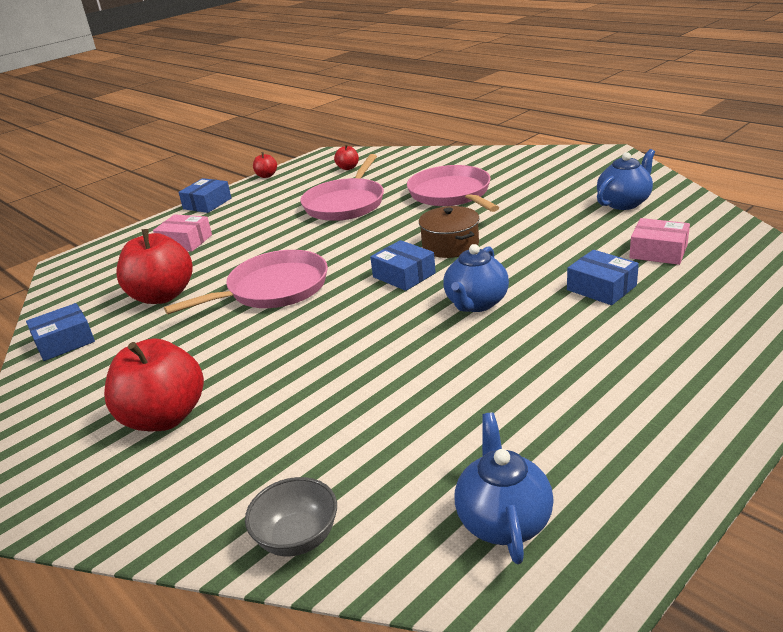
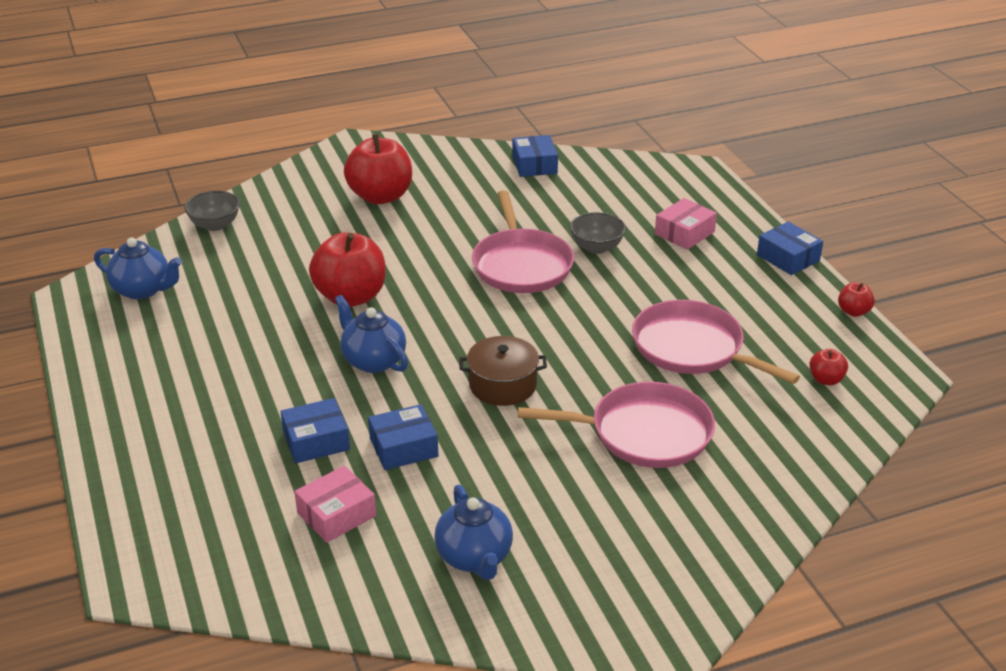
camera: 110 degrees right, 5 degrees up
red apple [116,229,193,304] -> red apple moved to [309,232,386,307]
blue box [370,240,436,291] -> blue box moved to [368,404,438,470]
none -> grey bowl [570,212,626,254]

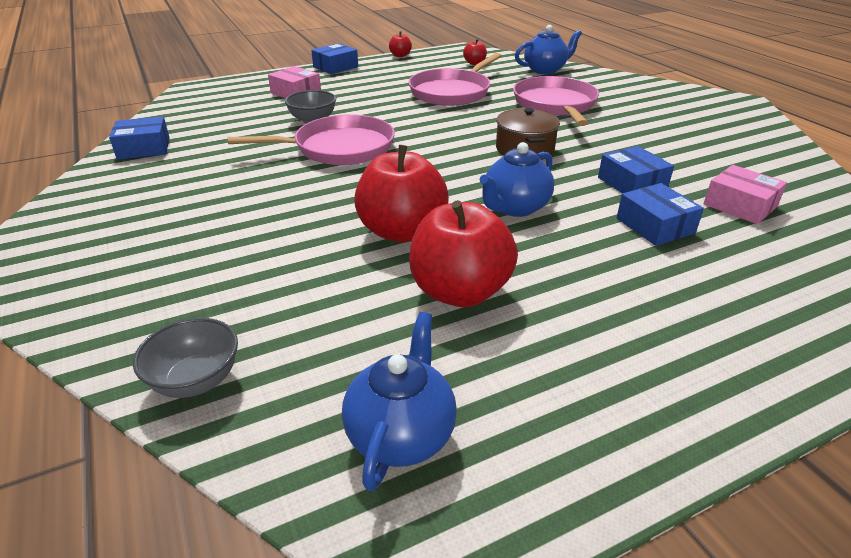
camera: 95 degrees left, 0 degrees up
red apple [344,134,412,204] -> red apple moved to [409,200,518,307]
blue teapot [434,485,513,580] -> blue teapot moved to [515,25,582,74]

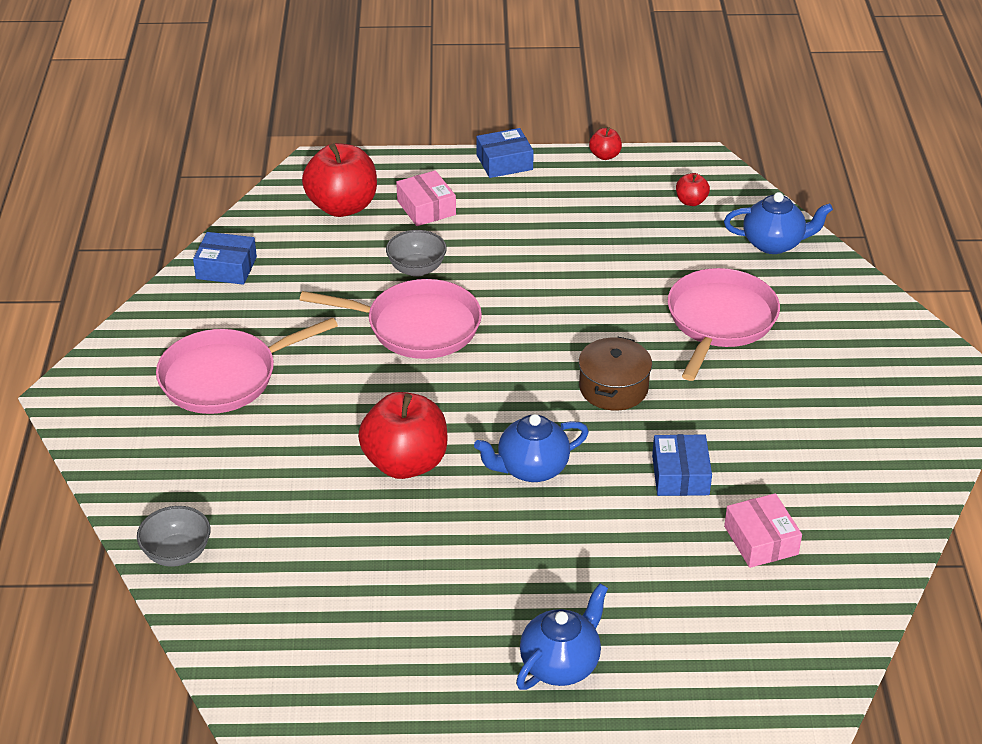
camera: 25 degrees right, 5 degrees up
blue teapot [342,312,457,491] -> blue teapot moved to [516,583,608,690]
pink pan [408,53,502,106] -> pink pan moved to [156,318,338,414]
red apple [409,200,518,307] -> red apple moved to [302,143,377,217]
blue box [617,183,704,246] -> none

